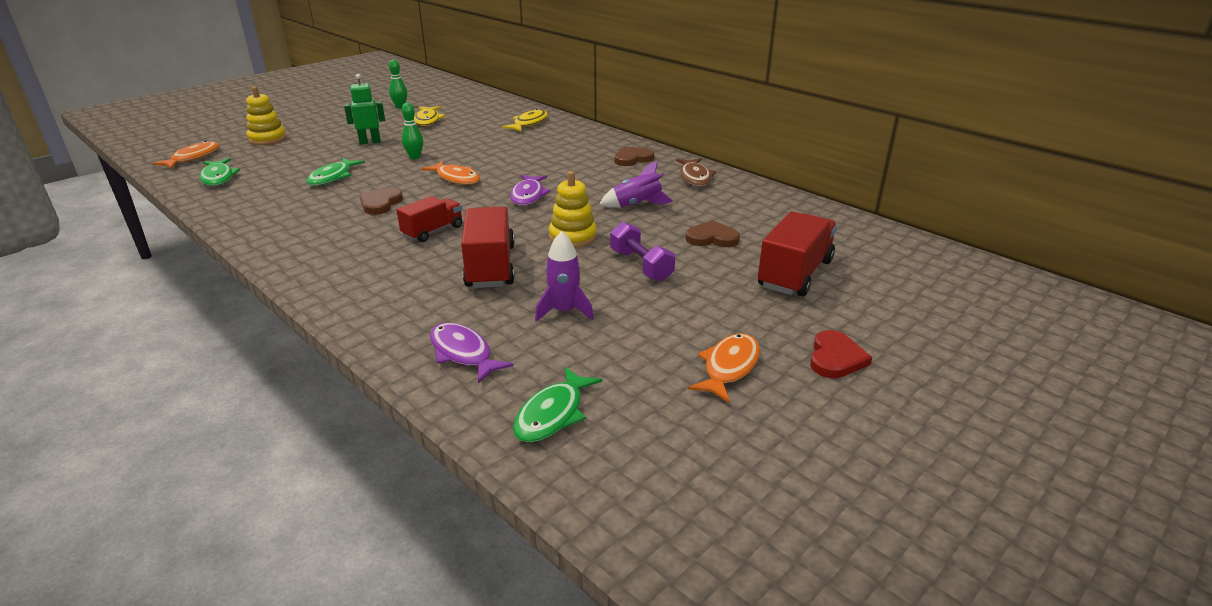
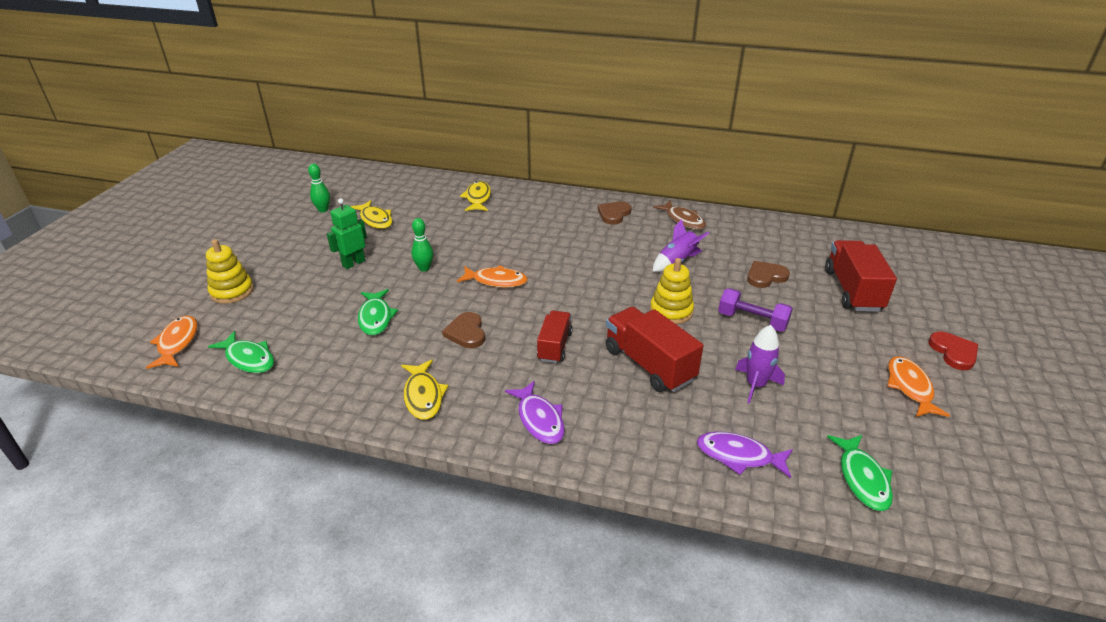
camera: 30 degrees left, 5 degrees up
purple fish [510,175,551,206] -> purple fish moved to [505,381,565,444]
none -> yellow fish [401,360,449,420]

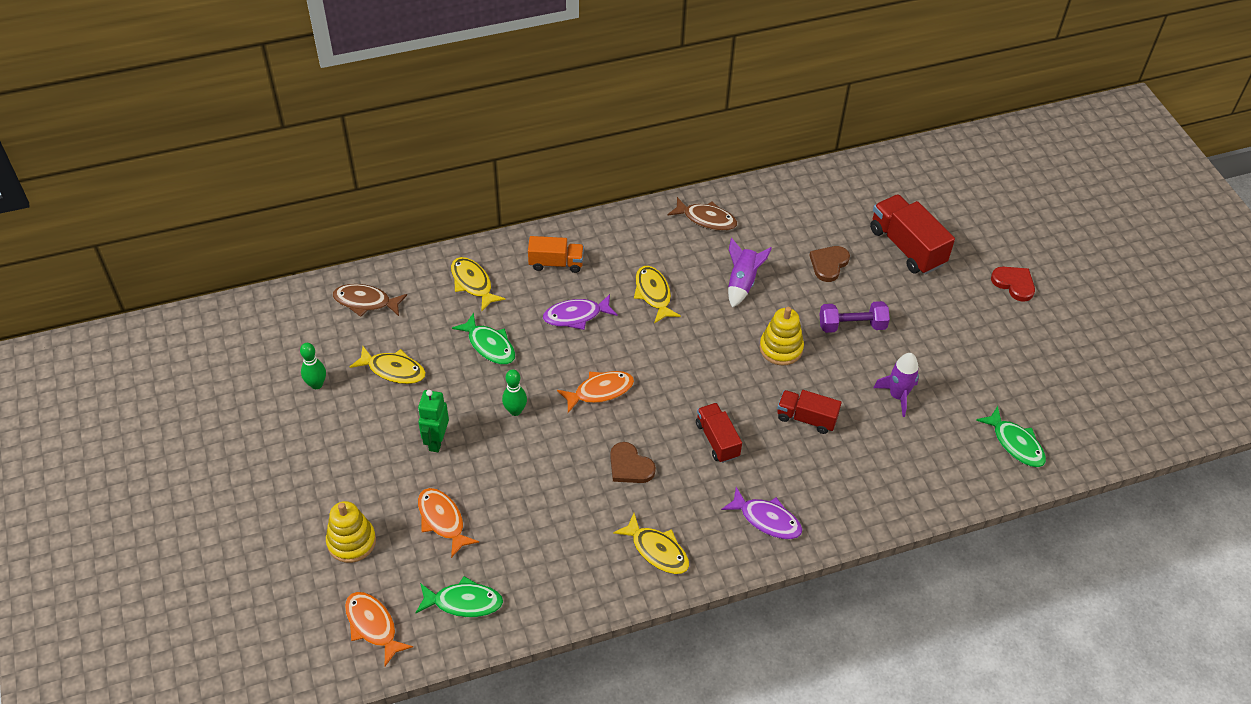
camera: 35 degrees left, 15 degrees up
green fish [358,289,398,335] -> green fish moved to [452,313,515,365]
brown heart [598,201,632,225] -> none
red truck [605,307,704,392] -> red truck [777,390,842,434], size x0.62
purple fish [697,432,793,478] -> purple fish moved to [543,294,618,330]
orange fish [887,356,950,417] -> orange fish moved to [418,488,479,558]
none -> brown fish [333,284,407,317]
none -> orange truck [528,236,584,273]
none -> yellow fish [634,266,681,323]

